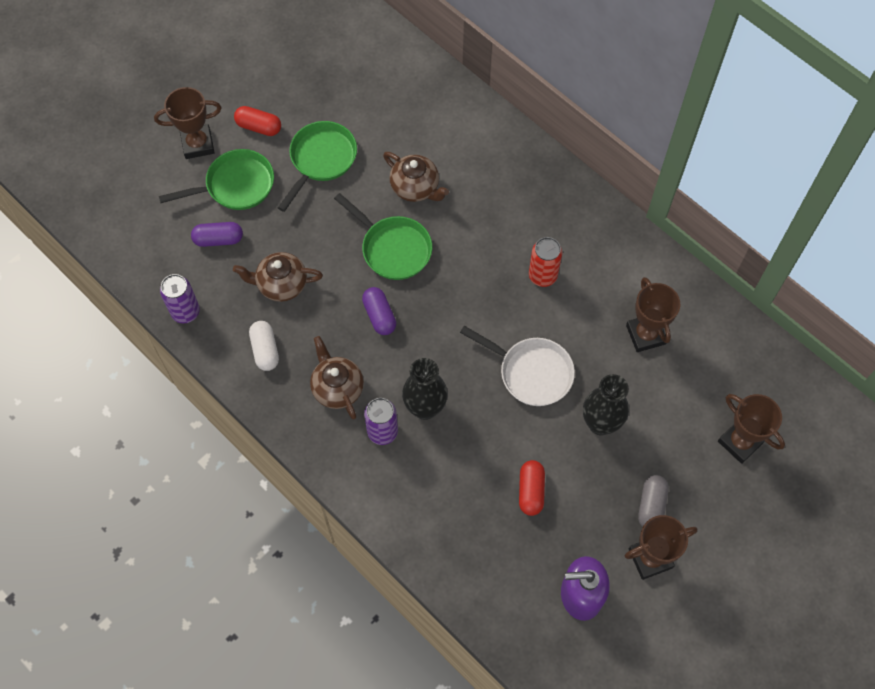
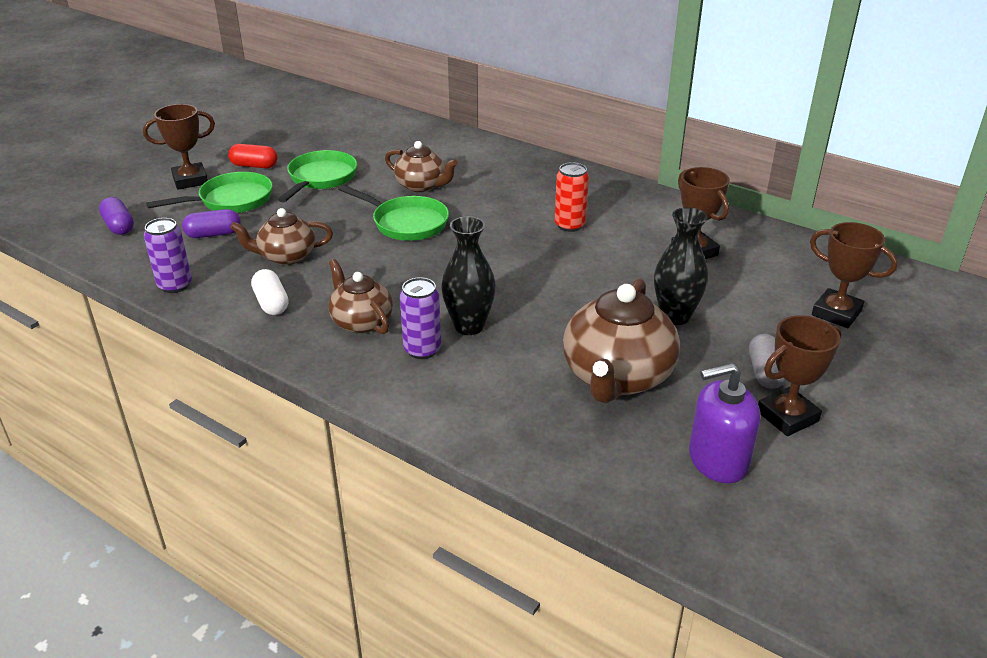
camera: 10 degrees left, 30 degrees down
purple capsule [362,287,396,335] -> purple capsule moved to [99,197,134,235]
white pan [460,326,575,406] -> none
red capsule [519,460,545,516] -> brown teapot [563,278,680,403]

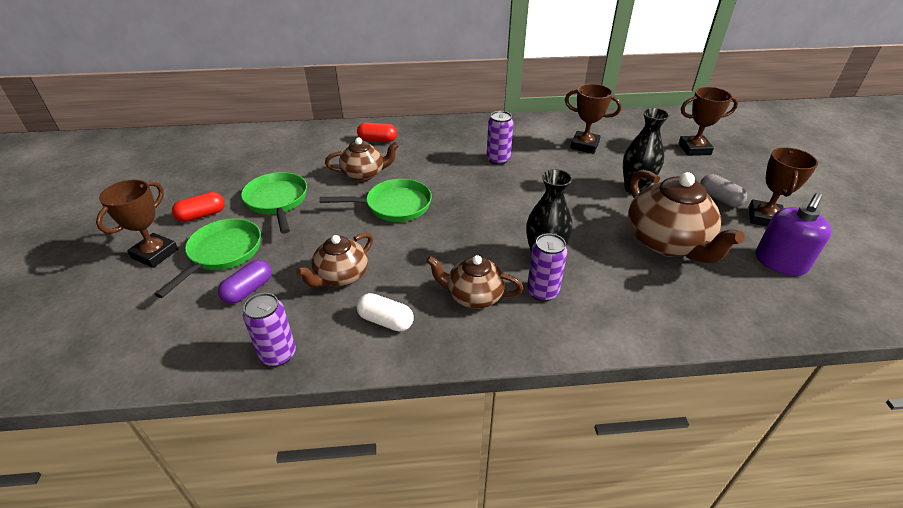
camera: 40 degrees left, 5 degrees up
purple capsule [99,197,134,235] -> none
red can [555,162,589,232] -> purple can [487,111,513,165]
none -> red capsule [357,122,397,142]

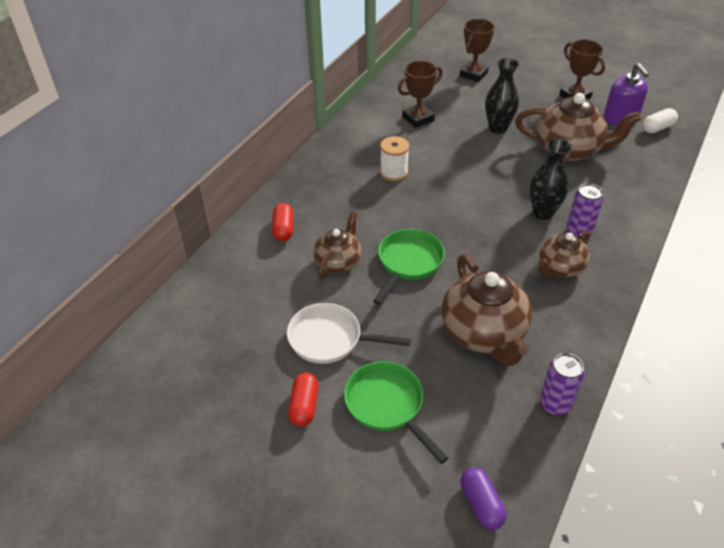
camera: 55 degrees left, 5 degrees up
brown trophy [96,179,178,268] -> none
purple capsule [218,260,272,304] -> purple capsule moved to [461,467,506,530]
green pan [241,172,307,234] -> white pan [287,303,411,364]
brown teapot [296,232,373,288] -> brown teapot [441,254,532,366], size x1.67
red capsule [357,122,397,142] -> red capsule turned 45 degrees counterclockwise [272,203,293,241]
white capsule [357,293,414,331] -> white capsule moved to [643,108,678,133]
purple can [487,111,513,165] -> white spool [380,136,409,181]
grey capsule [700,174,747,207] -> none

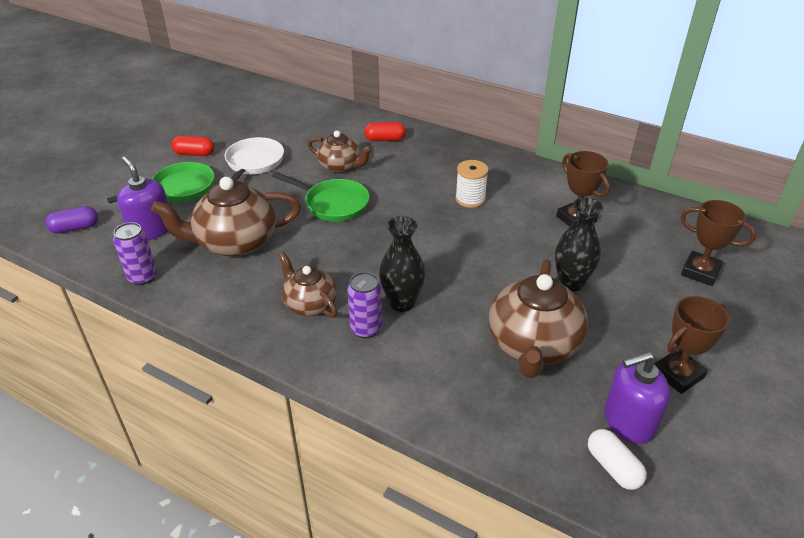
camera: 90 degrees right, 5 degrees down
none -> purple soap dispenser [117,156,169,240]

